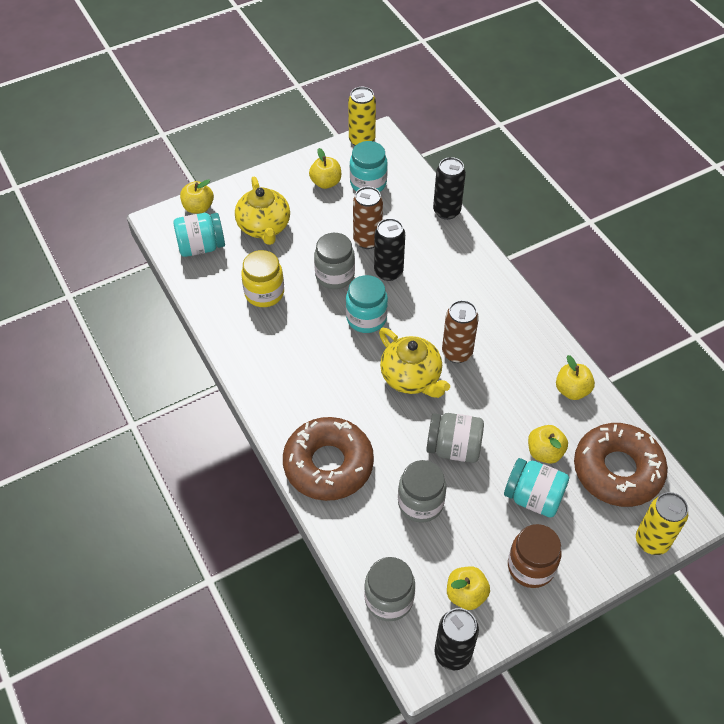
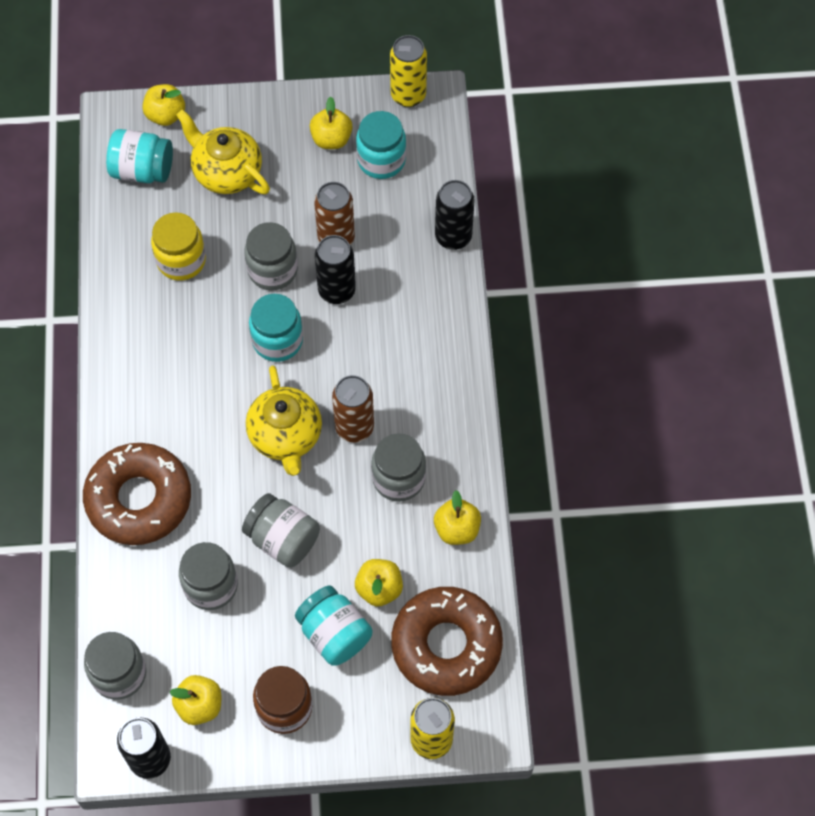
camera: 25 degrees right, 10 degrees up
yellow teapot [235,177,290,245] -> yellow teapot turned 120 degrees clockwise [176,109,270,194]
none -> grey jar [371,433,426,502]

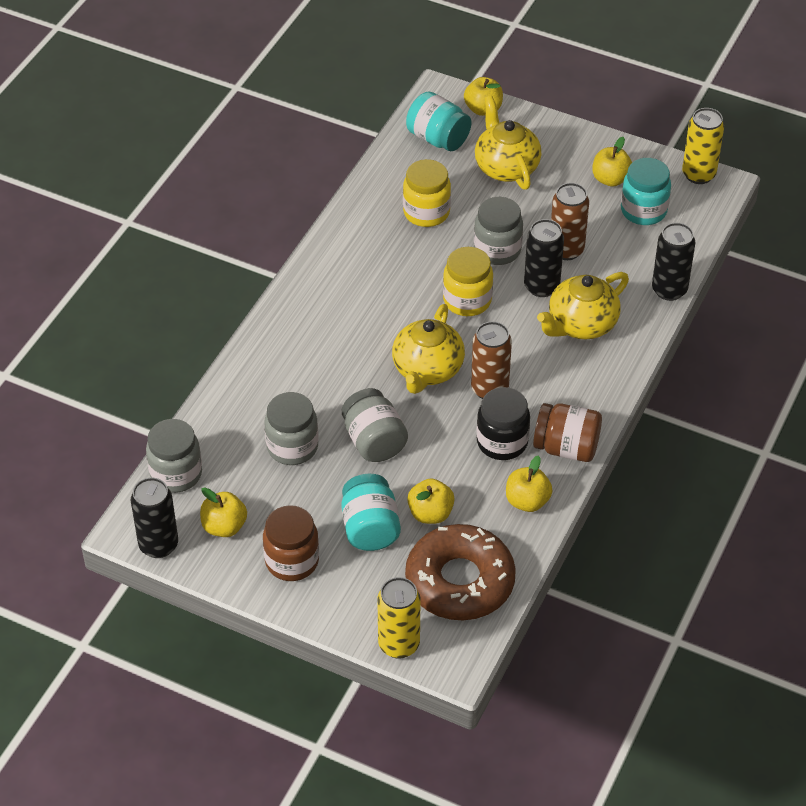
camera: 30 degrees right, 15 degrees down
brown donut [83,443,191,545] -> none
turquoise jar [249,294,303,362] -> yellow jar [443,247,493,316]
grey jar [371,433,426,502] -> black jar [476,387,530,460]
none -> brown jar [533,403,602,462]
none -> yellow teapot [537,272,629,339]

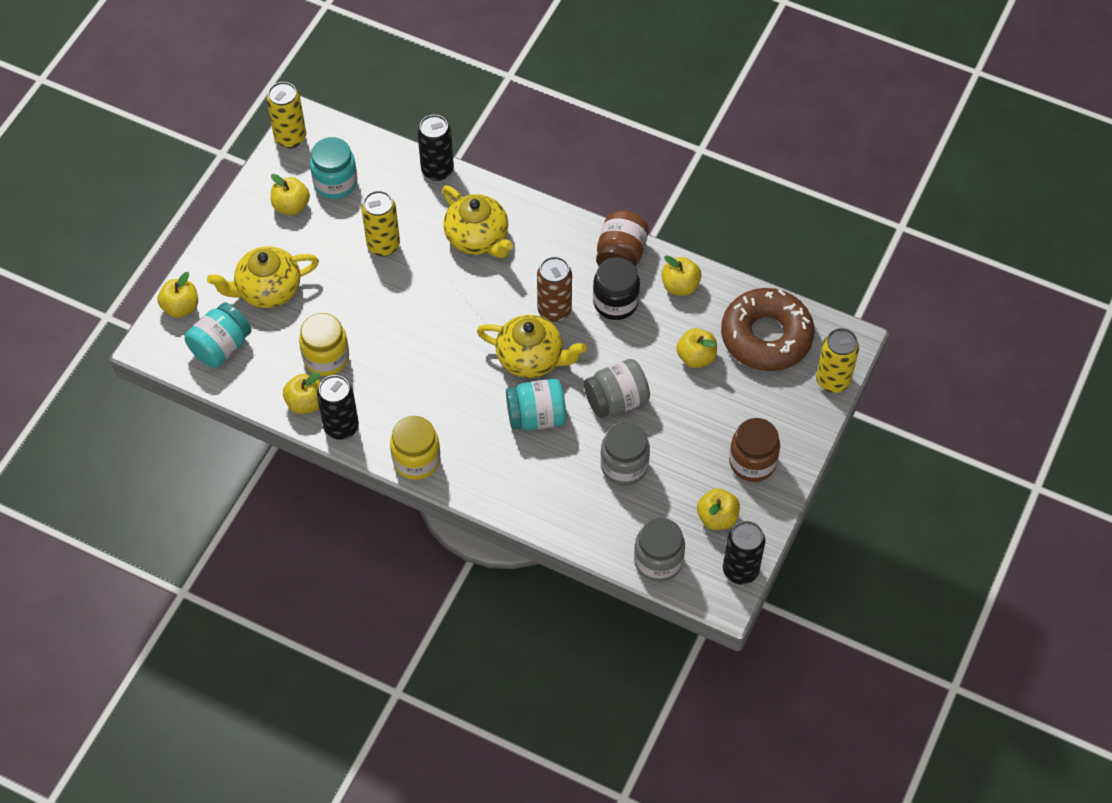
camera: 90 degrees left, 10 degrees up
turquoise jar [341,474,401,551] -> turquoise jar moved to [506,379,566,430]
yellow jar [443,247,493,316] -> yellow jar moved to [390,416,440,480]
grey jar [474,197,523,265] -> none
black can [524,219,564,297] -> black can moved to [317,375,359,440]
brown can [551,183,589,260] -> yellow can [361,191,400,257]
none -> yellow apple [283,372,321,414]

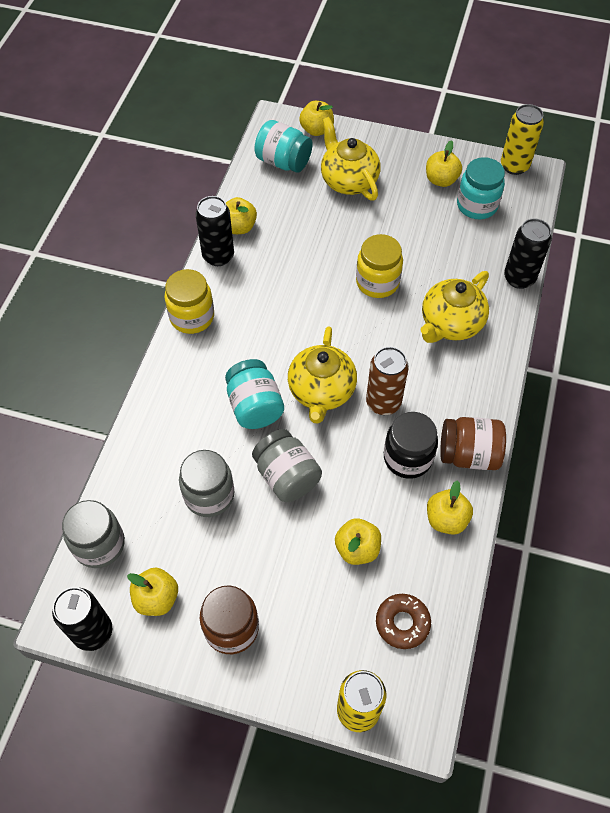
camera: 80 degrees right, 0 degrees up
yellow jar [299,313,349,376] -> yellow jar moved to [356,234,403,298]
yellow can [361,191,400,257] -> none
brown donut [721,288,814,371] -> brown donut [376,594,431,649], size x0.50

